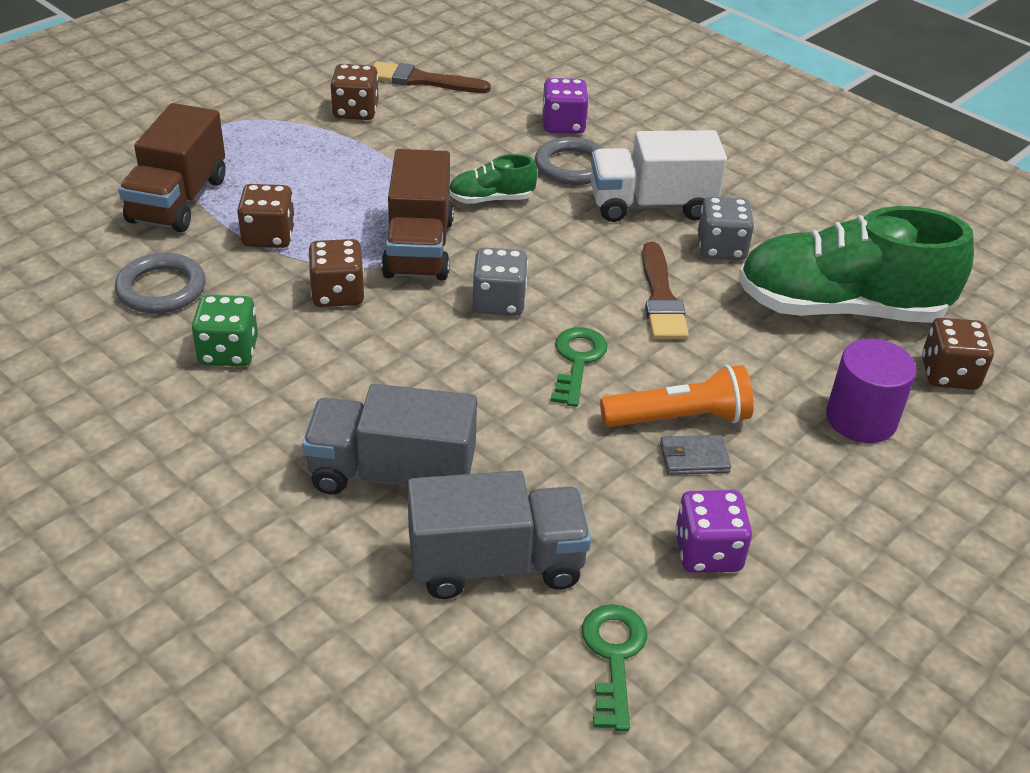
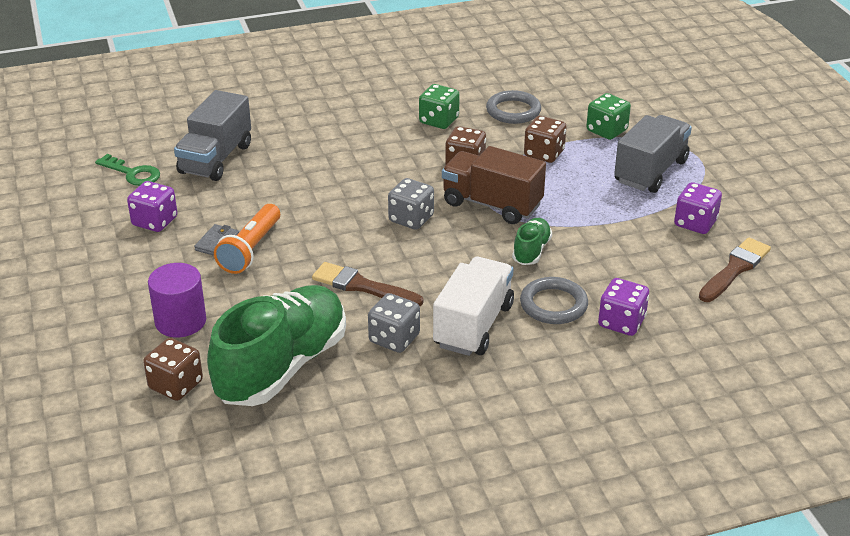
camera: 120 degrees right, 5 degrees down
brown truck [118,103,226,232] -> green dice [586,93,631,140]
grey truck [302,384,477,494] -> grey truck moved to [614,115,692,193]
brown dice [330,64,379,120] -> purple dice [674,182,722,234]
green key [550,327,608,407] -> none

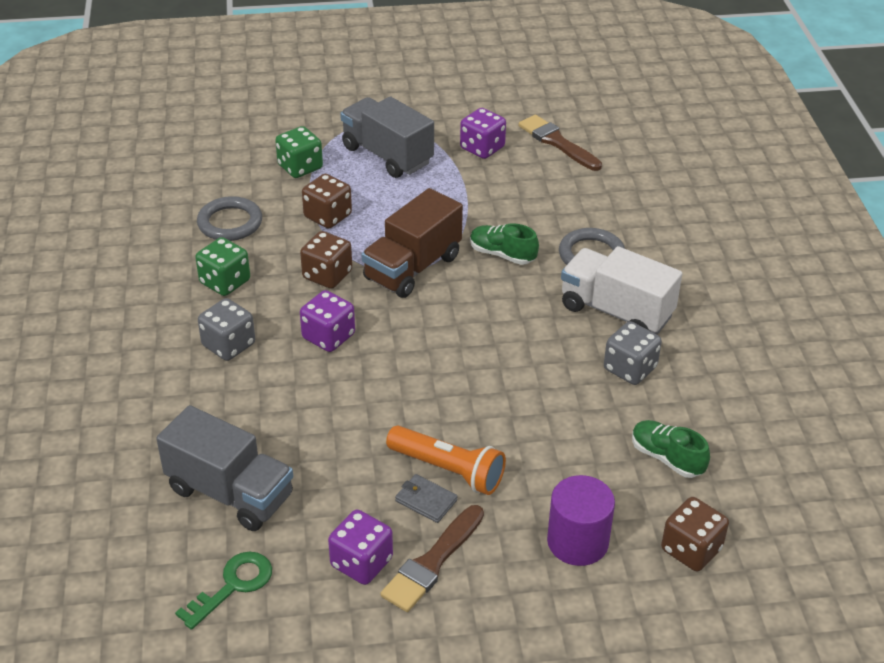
camera: 80 degrees left, 5 degrees up
green shoe [207,285,346,406] -> green shoe [632,420,710,478], size x0.45
brown brush [312,262,423,306] -> brown brush moved to [380,505,484,612]
grey dice [388,178,434,230] -> grey dice moved to [198,298,255,361]
purple dice [598,278,649,336] -> purple dice moved to [300,290,355,352]

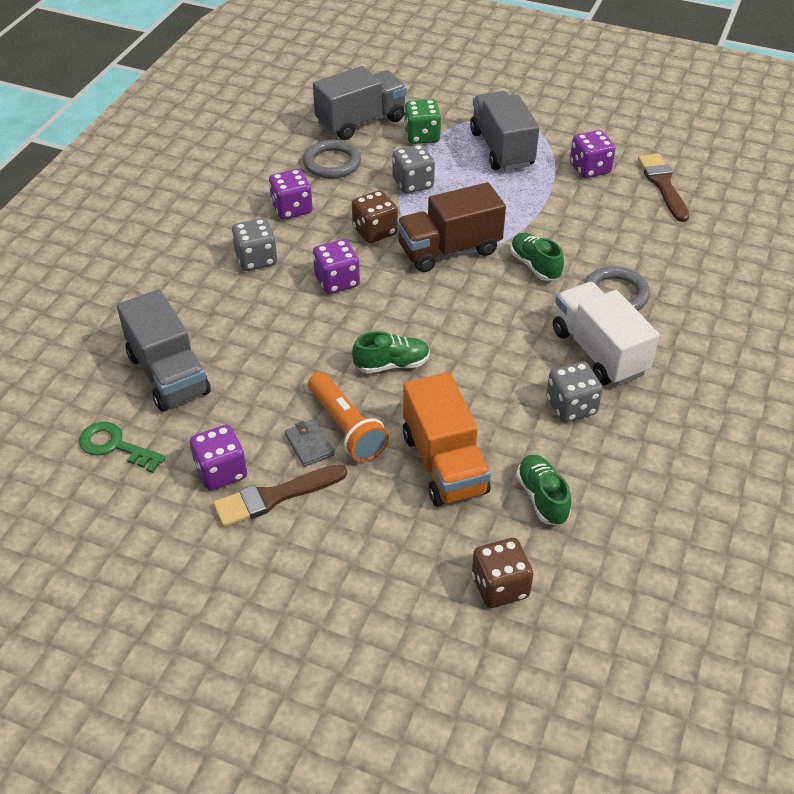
camera: 30 degrees right, 5 degrees up
green key [175,552,272,630] -> green key turned 135 degrees counterclockwise [79,422,166,473]
green dice [195,237,250,296] -> purple dice [269,169,313,219]
brown dice [302,174,352,229] -> grey dice [392,144,435,194]
purple cylinder [547,475,615,566] -> none
none -> grey truck [313,66,407,140]
none -> green shoe [352,331,430,373]
none -> orange truck [403,372,491,507]

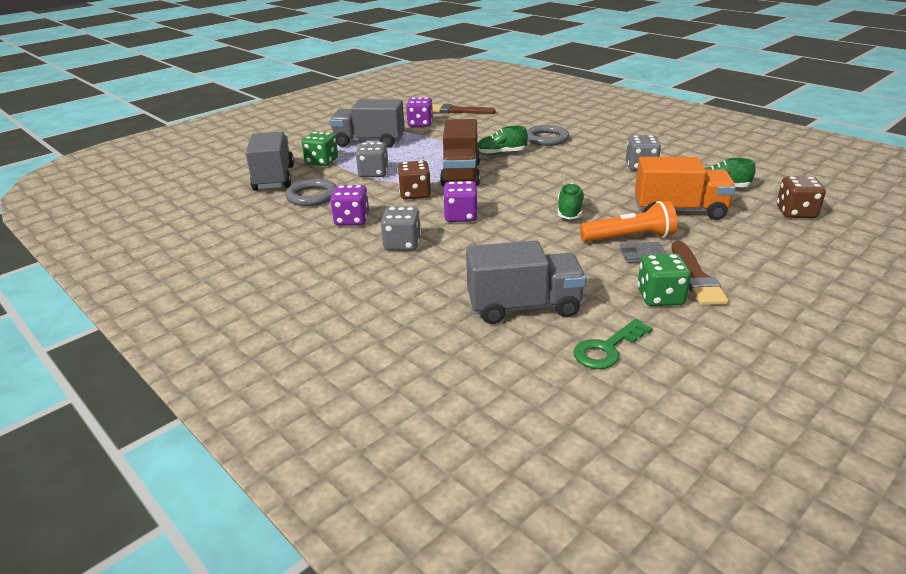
camera: 65 degrees left, 15 degrees down
purple dice [190,425,247,491] -> green dice [637,253,691,306]
white truck [553,282,659,386] -> none

